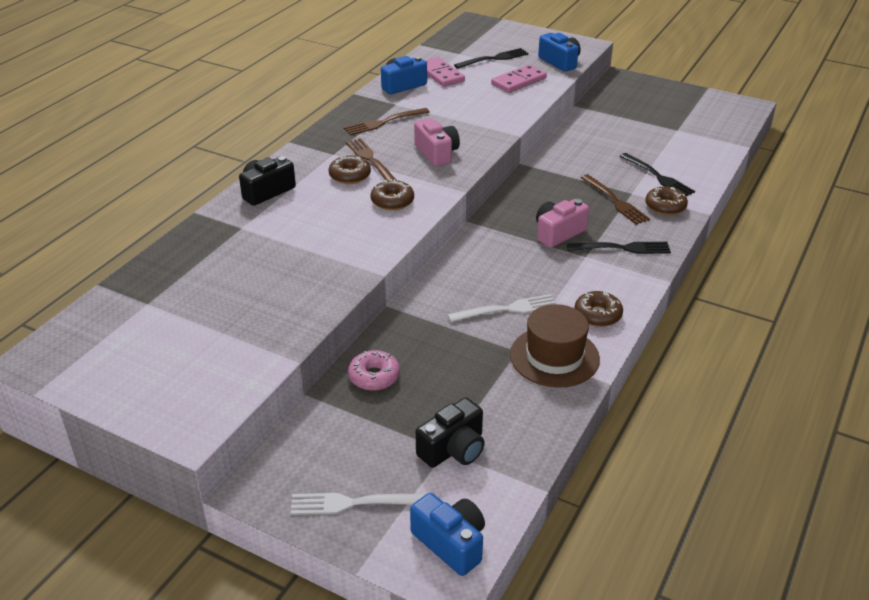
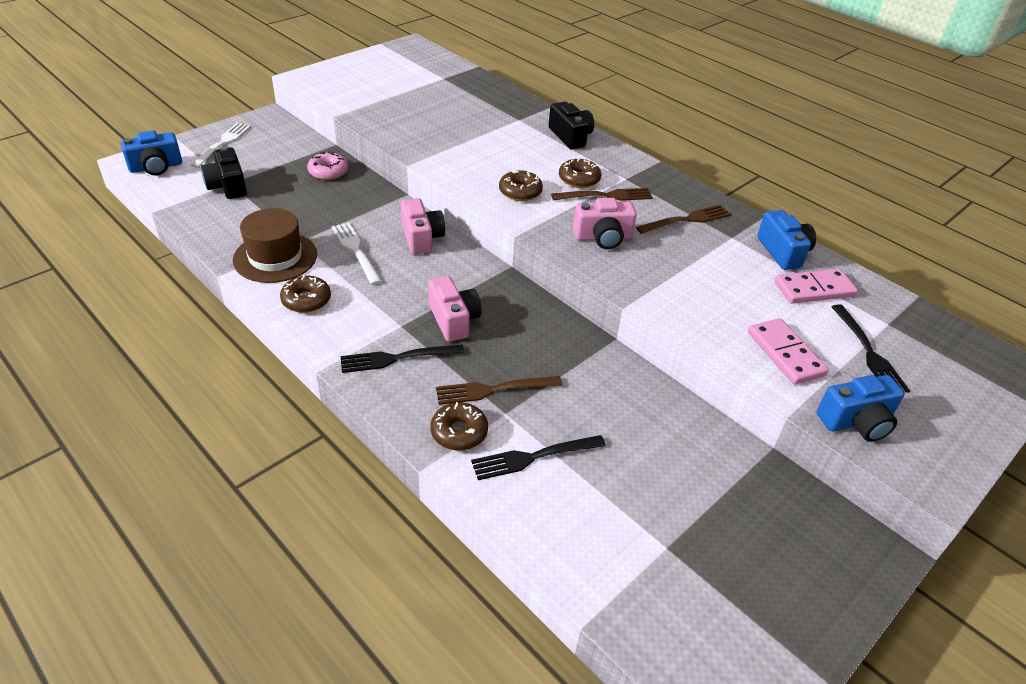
camera: 105 degrees right, 5 degrees up
brown fork [344,108,430,135] -> brown fork turned 75 degrees clockwise [636,205,731,234]
white fork [448,294,556,322] -> white fork turned 150 degrees clockwise [332,222,382,285]
black fork [567,242,671,254] -> black fork turned 60 degrees clockwise [341,345,465,373]
none -> pink camera [401,198,445,254]

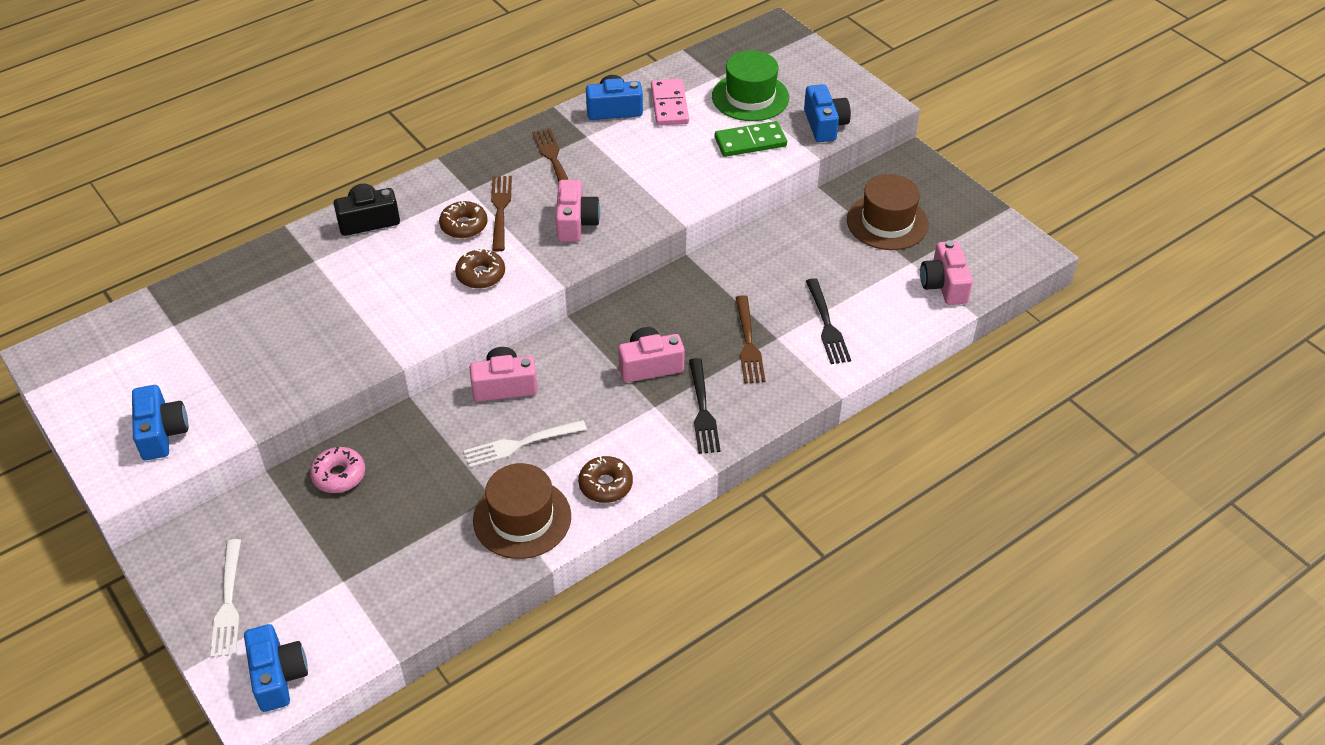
camera: 80 degrees left, 5 degrees up
white fork [191,123,251,168] -> white fork turned 120 degrees counterclockwise [210,539,241,657]
black camera [201,146,247,199] -> none
brown donut [431,402,488,451] -> none
pink domino [748,318,829,385] -> green domino [715,121,787,157]
black fork [832,304,910,393] -> green hat [712,50,789,121]
none -> blue camera [132,385,189,460]
none -> brown hat [847,174,929,250]
none -> pink camera [920,240,973,305]

